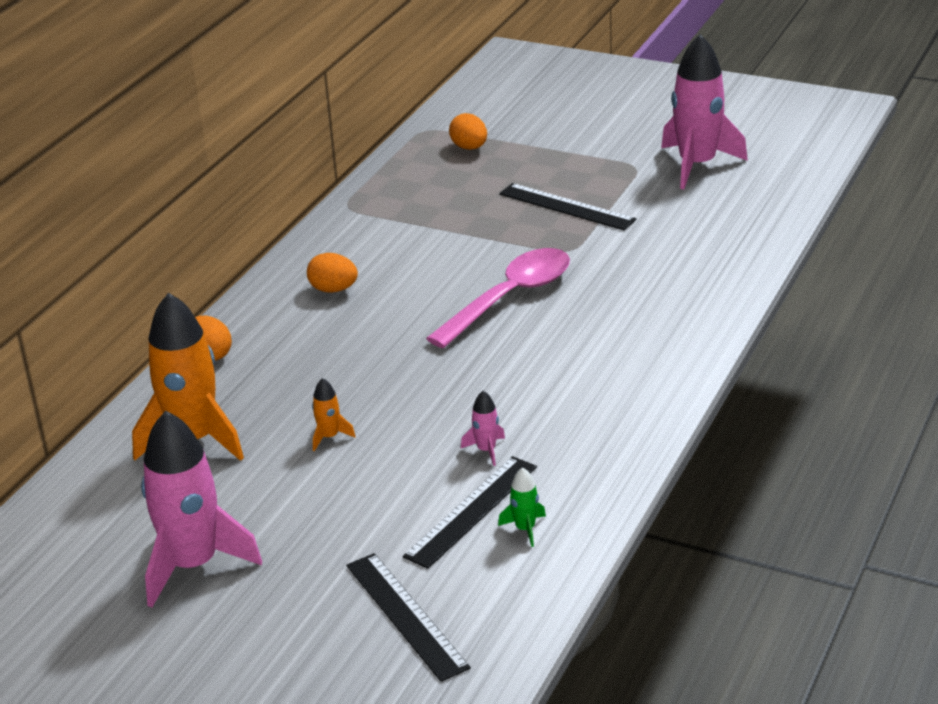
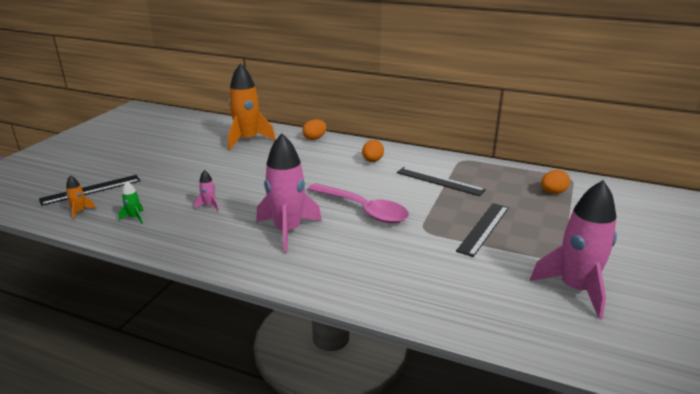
camera: 85 degrees right, 5 degrees down
pink rocket [141,411,262,608] -> pink rocket moved to [256,133,322,253]
orange rocket [312,378,356,451] -> orange rocket moved to [66,175,96,220]
black ruler [403,456,537,569] -> black ruler moved to [397,167,486,196]

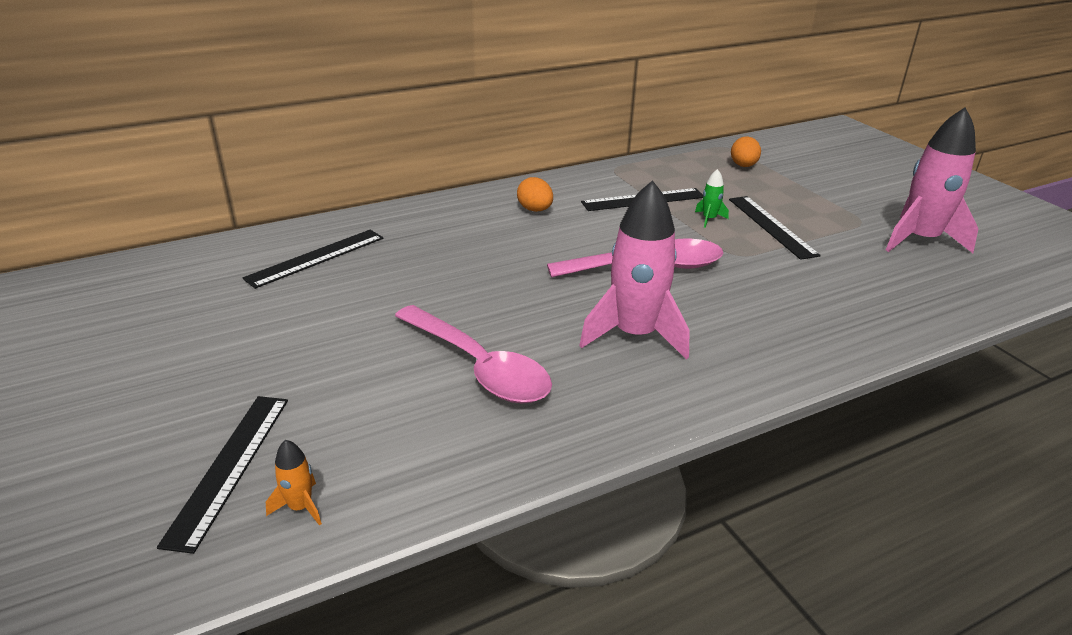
camera: 50 degrees left, 5 degrees up
green rocket [118,181,144,224] -> green rocket moved to [695,169,729,228]
pink rocket [195,170,219,211] -> pink spoon [395,305,552,404]
orange rocket [228,63,276,150] -> black ruler [242,230,383,289]
orange egg [302,119,327,140] -> none

